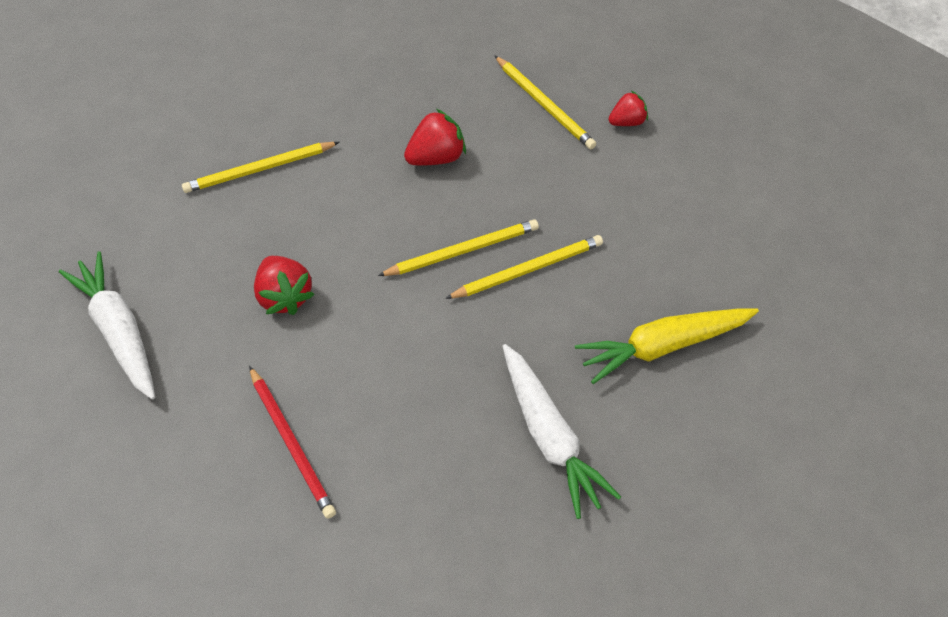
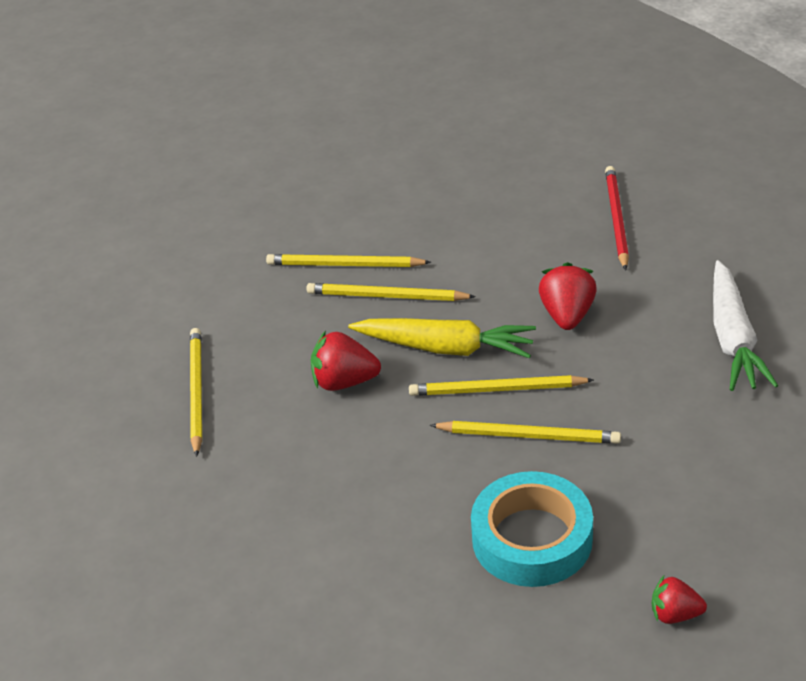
camera: 145 degrees left, 15 degrees down
white carrot [503,344,621,519] -> none
yellow carrot [575,308,759,384] -> yellow carrot moved to [348,318,536,358]
red strawberry [609,91,648,126] -> red strawberry moved to [652,575,707,624]
none -> yellow pencil [409,375,594,396]
none -> turquoise tape [471,471,593,587]

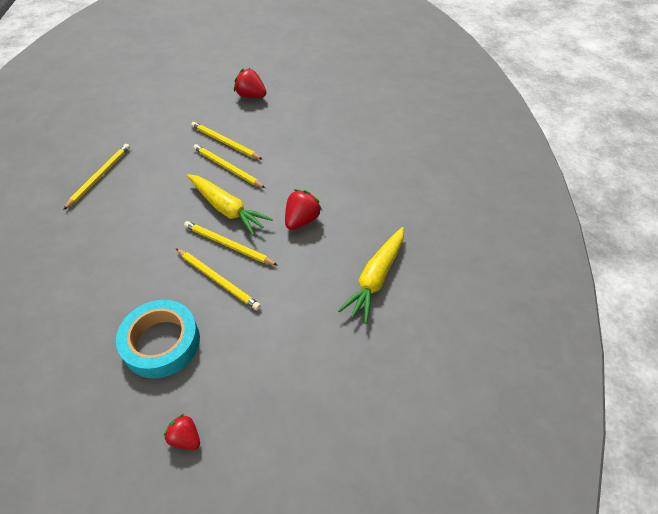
camera: 25 degrees right, 10 degrees up
red strawberry [311,331,381,391] -> red strawberry moved to [234,68,267,98]
red pencil [605,166,629,270] -> none
white carrot [713,260,778,391] -> yellow carrot [338,227,404,324]

